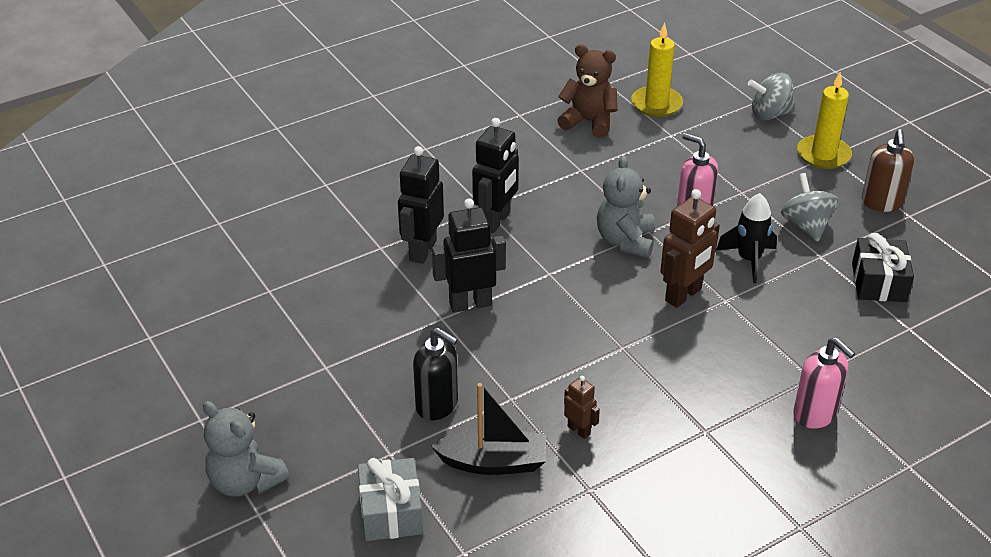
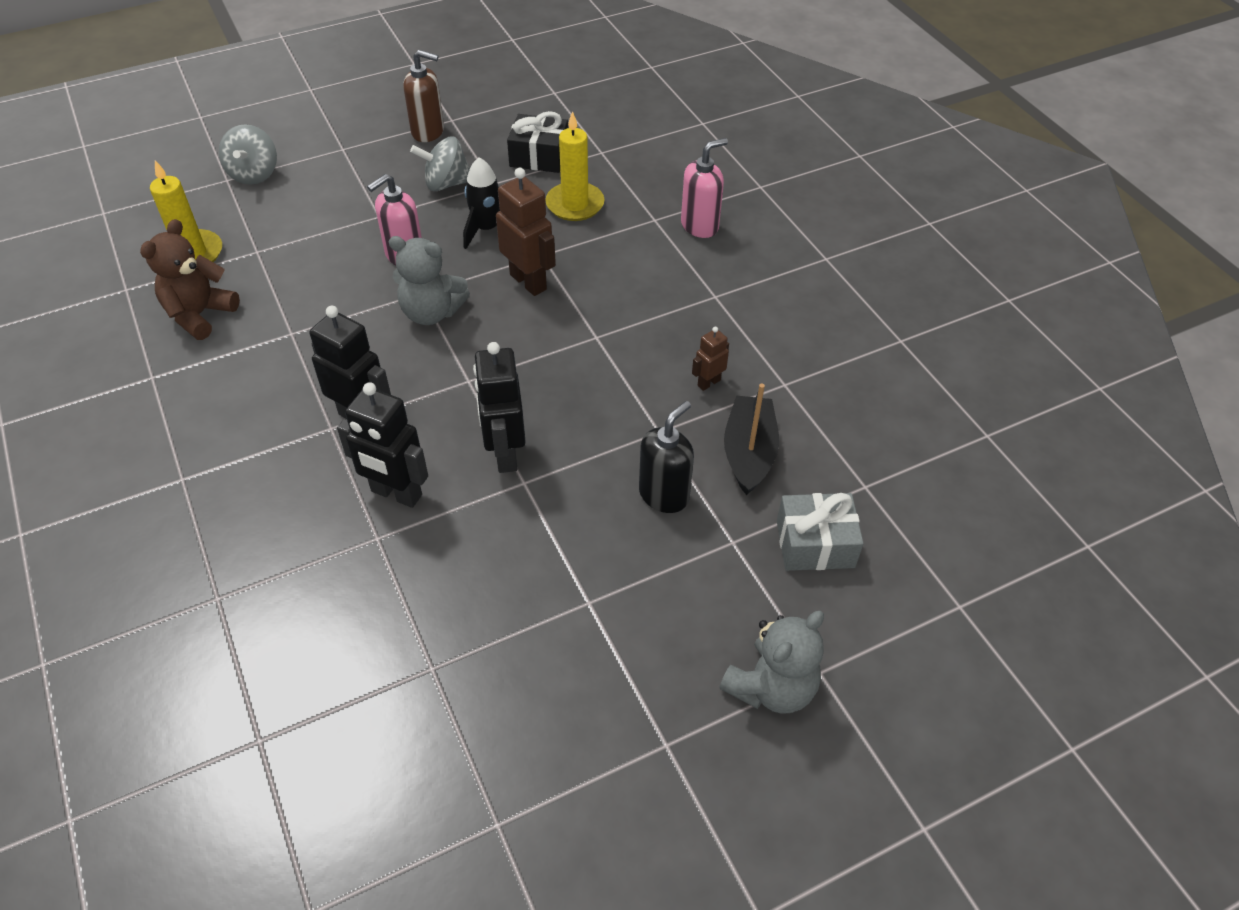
camera: 85 degrees left, 10 degrees up
yellow candle [797,71,852,169] -> yellow candle moved to [545,111,604,221]

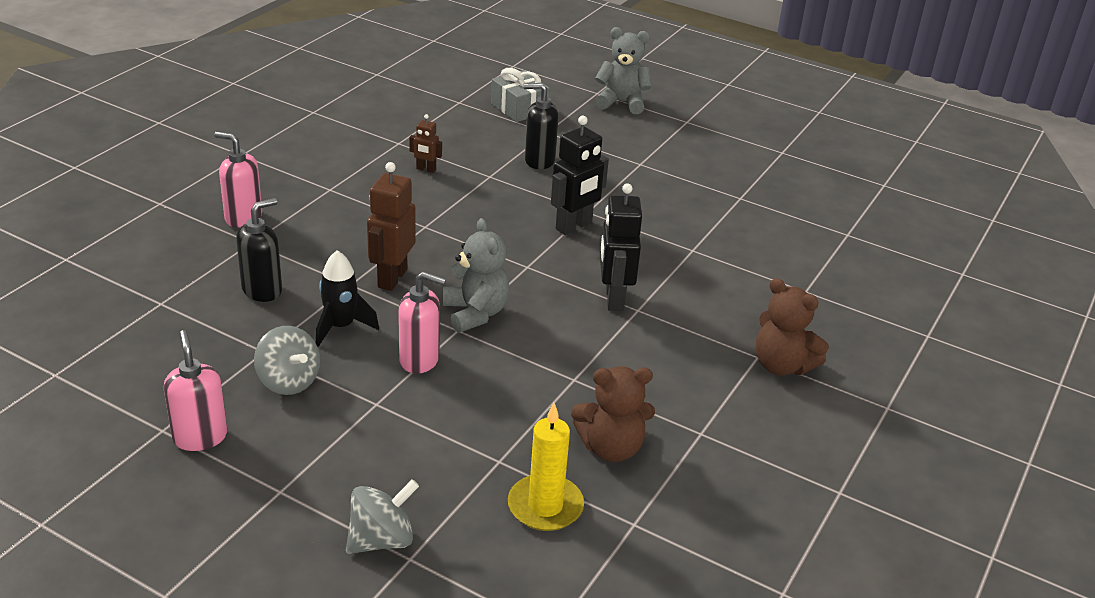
camera: 125 degrees left, 15 degrees down
black robot [337,382,428,508] -> none
brown soap dispenser [403,50,444,142] -> pink soap dispenser [164,330,227,451]
black gift [507,111,568,173] -> none
yellow candle [545,111,604,221] -> black soap dispenser [236,198,282,302]
black boat [724,383,779,495] -> none
none -> brown teddy bear [756,278,829,375]

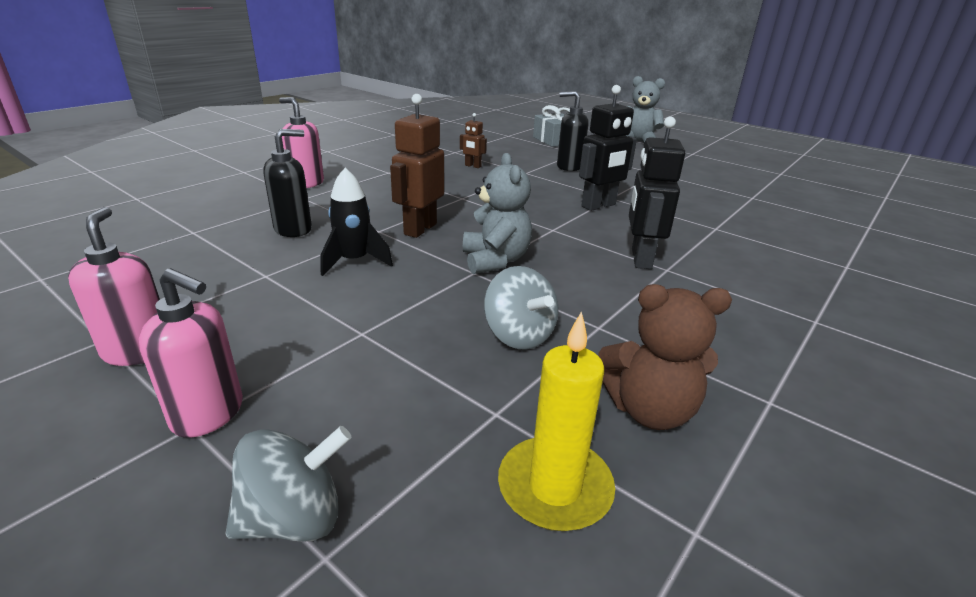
camera: 10 degrees right, 5 degrees down
grey spinning top [254,326,320,395] -> grey spinning top moved to [484,266,558,350]
pink soap dispenser [398,271,446,374] -> pink soap dispenser moved to [139,268,243,438]
brown teddy bear [756,278,829,375] -> none

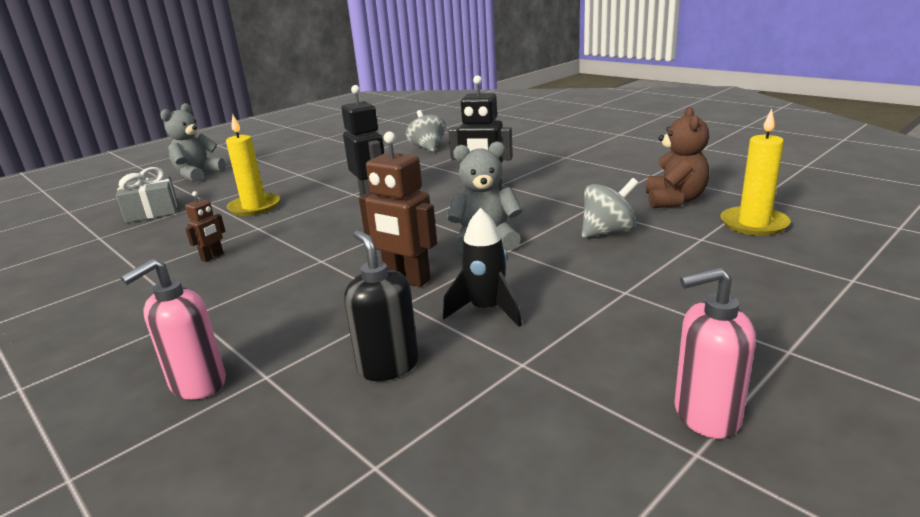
camera: 80 degrees left, 5 degrees down
pink soap dispenser [139,268,243,438] -> none
grey spinning top [226,426,351,541] -> grey spinning top moved to [406,110,446,152]
black soap dispenser [557,91,588,171] -> yellow candle [226,115,280,216]

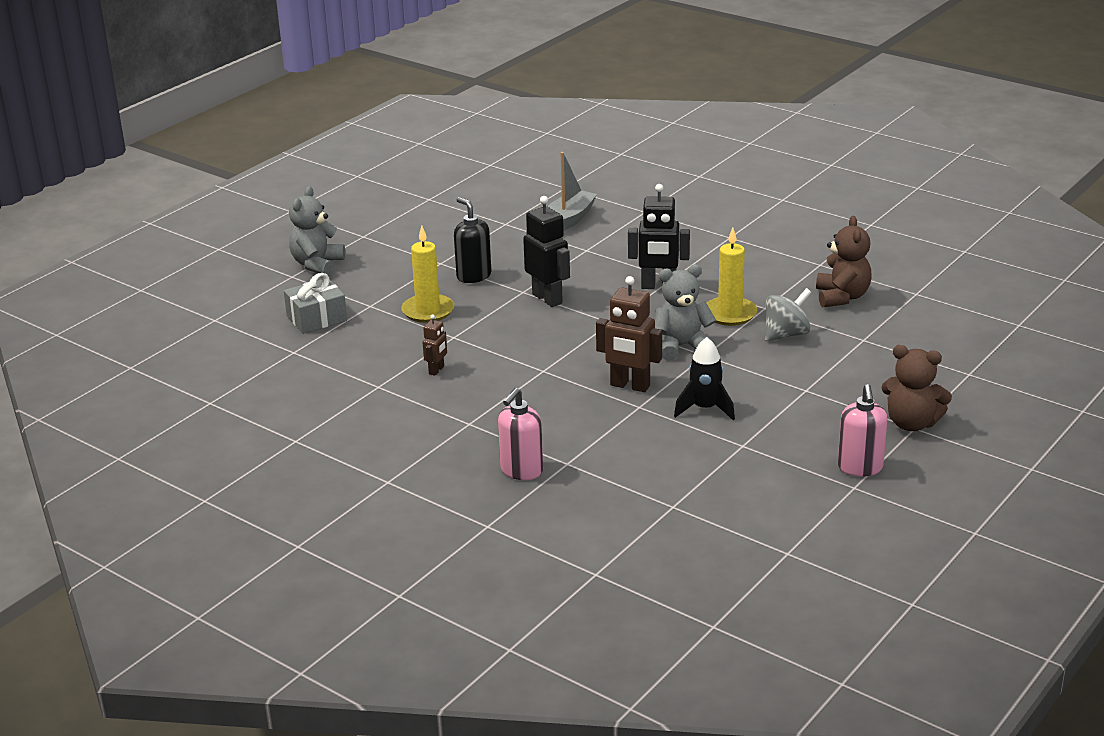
camera: 10 degrees left, 5 degrees up
black soap dispenser [344,230,419,381] -> black soap dispenser moved to [454,197,491,283]
grey spinning top [406,110,446,152] -> grey boat [548,152,597,230]
pink soap dispenser [674,267,756,439] -> pink soap dispenser turned 75 degrees counterclockwise [838,384,887,477]
yellow candle [720,109,791,236] -> yellow candle moved to [707,227,757,326]
none -> brown teddy bear [882,345,952,431]

